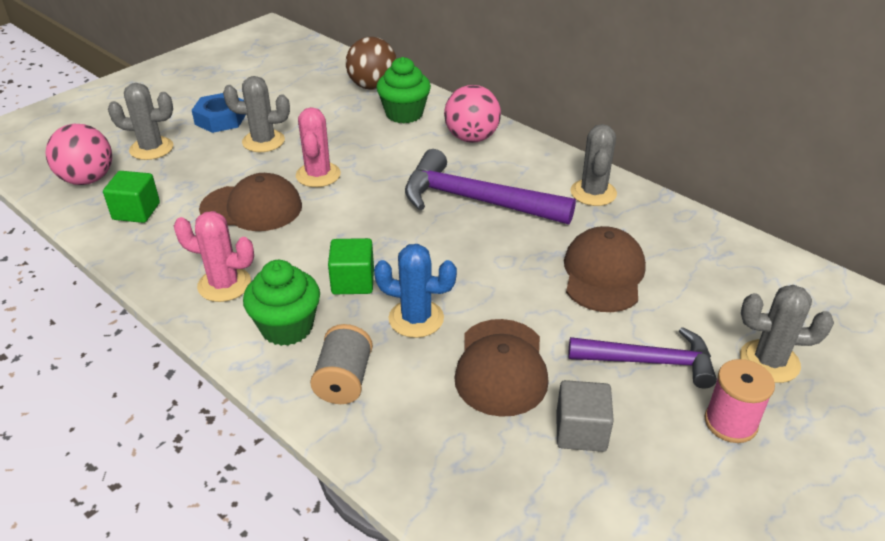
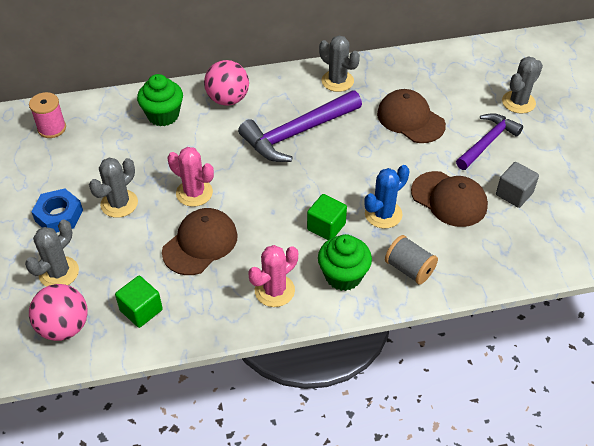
camera: 55 degrees left, 10 degrees up
brown ball [346,37,397,90] -> none
pink spool [704,359,775,443] -> pink spool moved to [29,92,66,138]

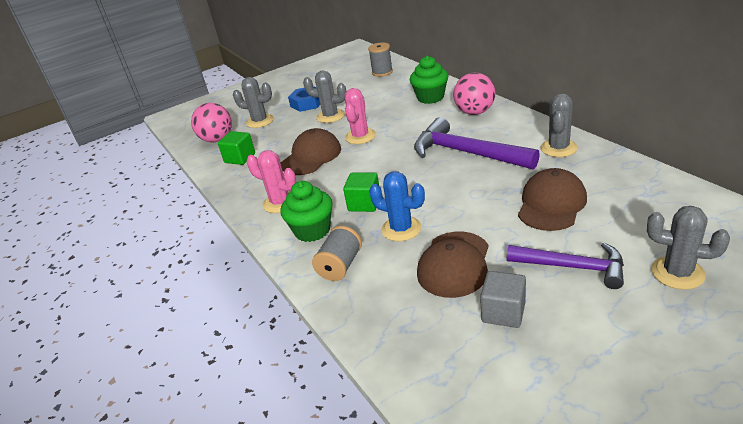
camera: 75 degrees right, 15 degrees down
pink spool [29,92,66,138] -> grey spool [368,43,393,77]
brown cap [162,208,238,275] -> brown cap turned 75 degrees counterclockwise [281,128,341,175]

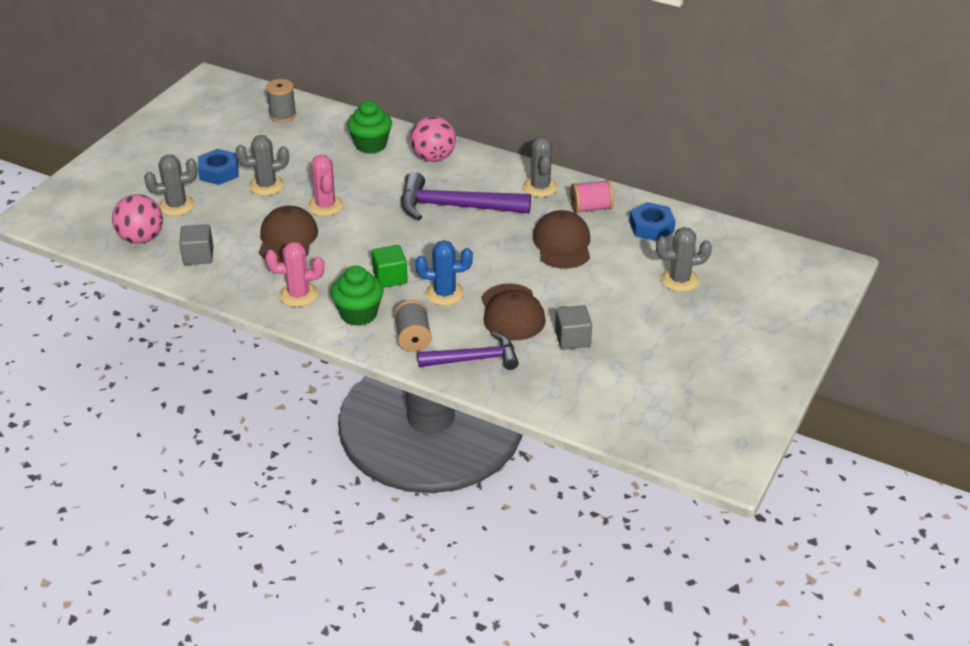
camera: 35 degrees left, 5 degrees up
green cube [218,131,255,165] -> grey cube [179,224,213,265]
purple hammer [507,243,624,289] -> purple hammer moved to [417,332,519,370]
none -> pink spool [570,180,614,213]
none -> blue nut [629,202,676,241]

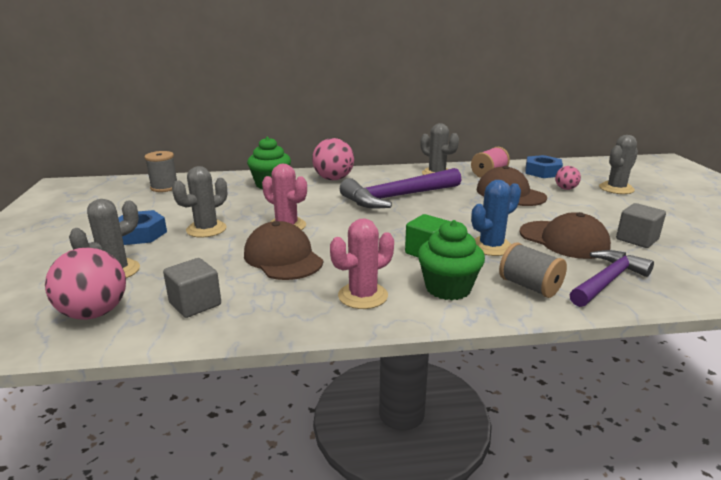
camera: 35 degrees left, 15 degrees down
none -> pink ball [555,166,581,190]

